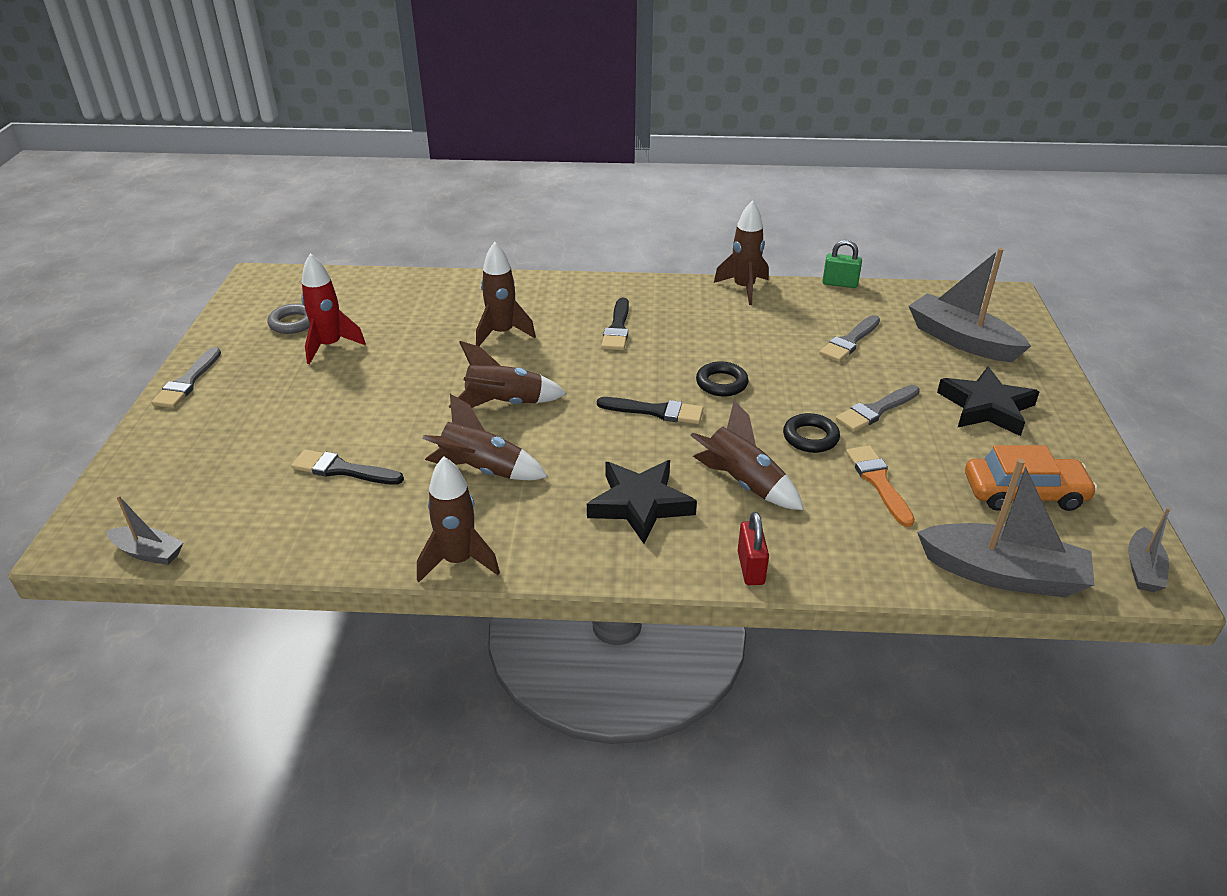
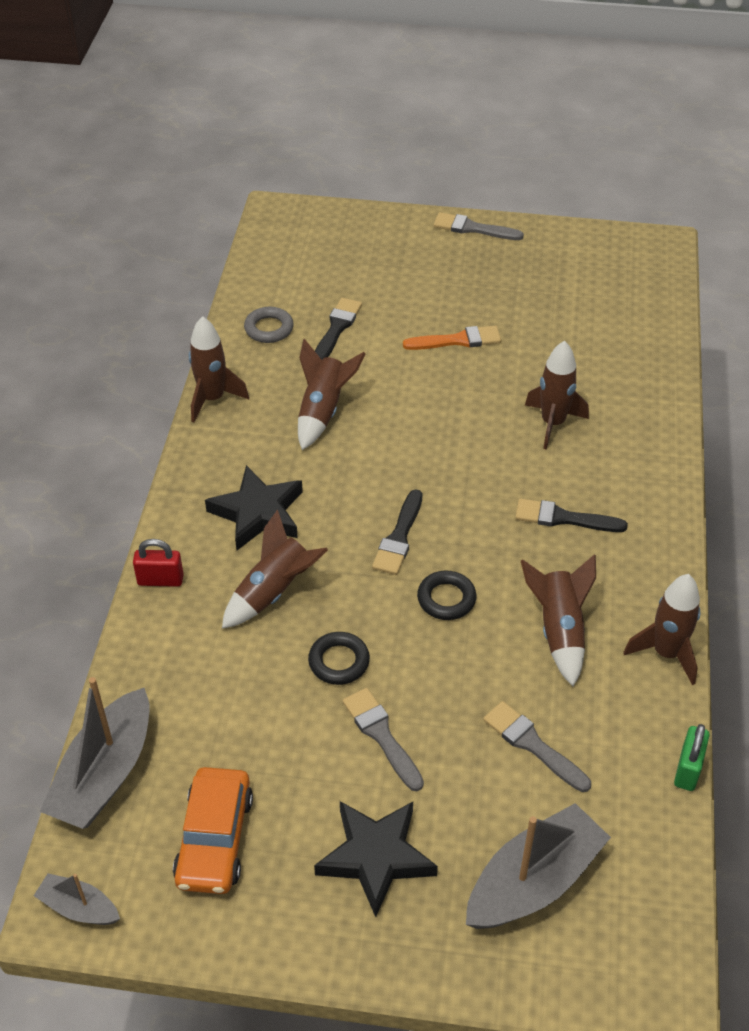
camera: 95 degrees right, 10 degrees up
grey boat [107,495,184,565] -> none
grey ring [267,304,310,334] -> grey ring moved to [244,307,293,343]
red rocket [301,253,366,364] -> none
brown rocket [449,341,567,408] -> brown rocket moved to [521,554,596,687]
orange brush [846,446,915,527] -> orange brush moved to [403,326,501,350]

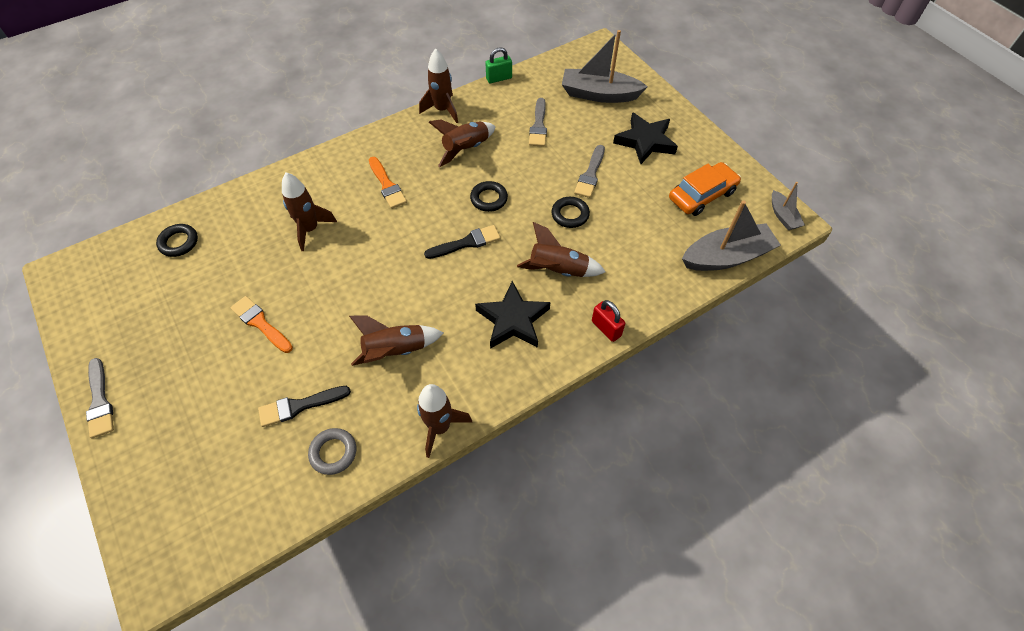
camera: 130 degrees left, 10 degrees up
black brush [515,498,628,532] -> orange brush [369,157,407,209]
none -> black ring [156,224,198,257]

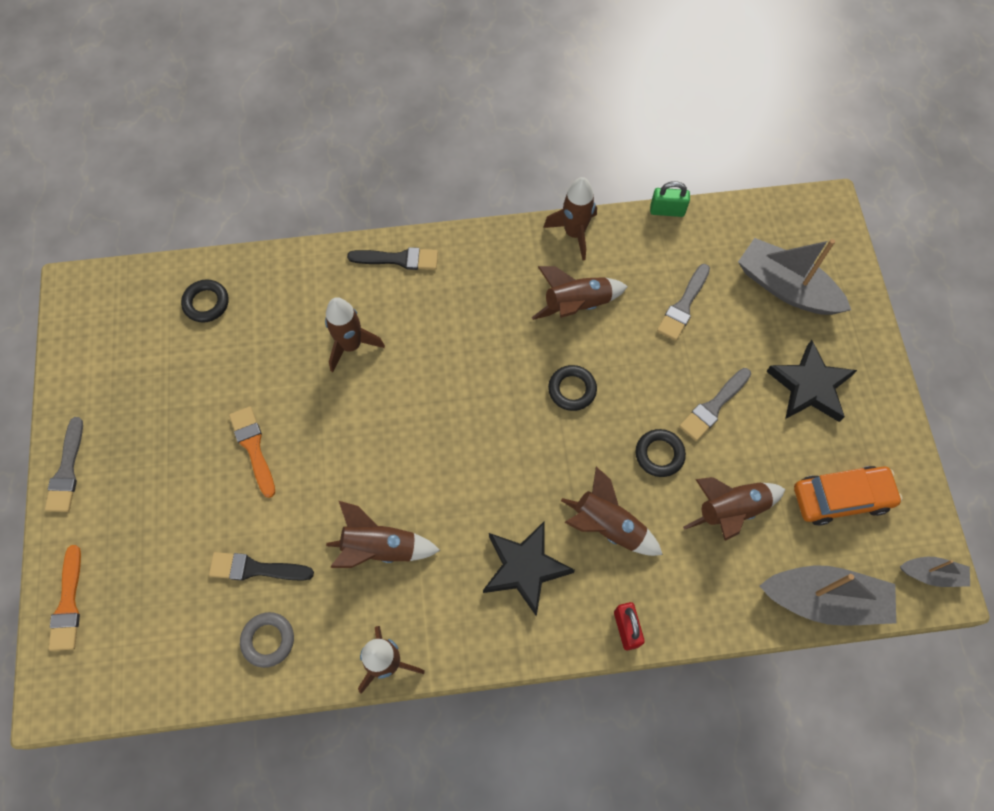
camera: 25 degrees right, 10 degrees up
orange brush [369,157,407,209] -> orange brush moved to [49,545,81,651]
black brush [424,225,501,259] -> black brush moved to [347,247,438,270]
grey boat [772,182,805,230] -> grey boat turned 90 degrees counterclockwise [900,557,970,587]
none -> brown rocket [683,477,785,541]

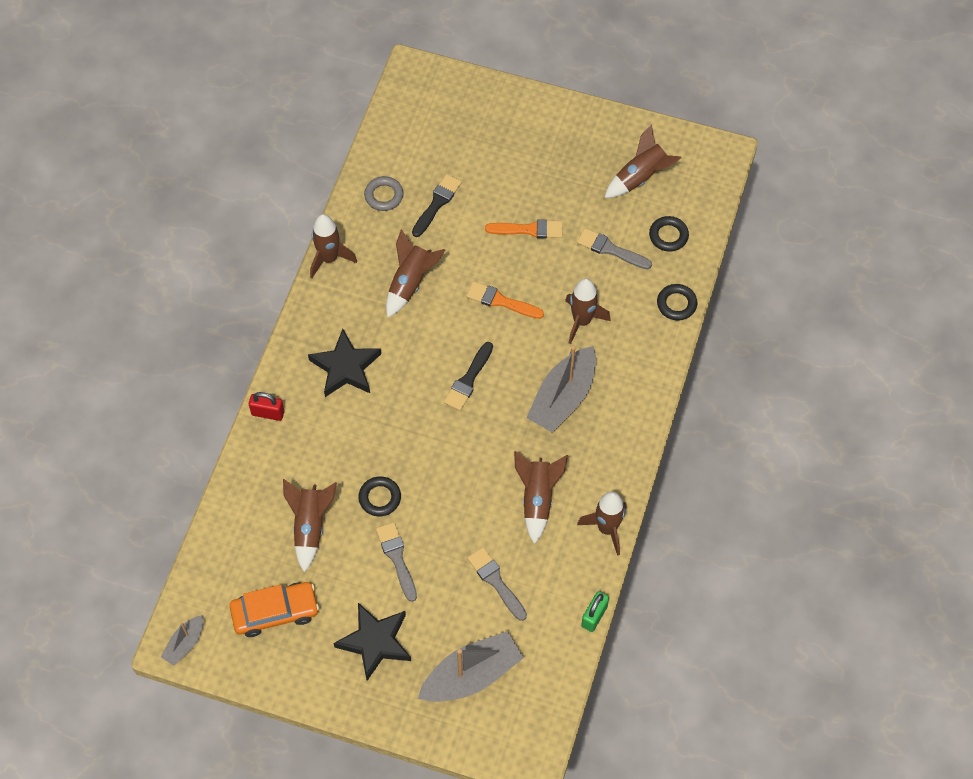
camera: 115 degrees right, 5 degrees down
grey brush [45,417,83,512] -> grey brush moved to [577,228,652,270]
orange brush [49,545,81,651] -> orange brush moved to [466,281,544,319]
black brush [347,247,438,270] -> black brush moved to [444,342,493,411]
black ring [548,365,597,411] -> black ring moved to [657,284,697,320]
brown rocket [561,467,663,556] -> brown rocket moved to [605,124,681,198]
grey boat [760,566,896,626] -> grey boat moved to [526,346,596,432]
orange car [794,466,903,525] -> orange car turned 120 degrees counterclockwise [230,582,319,637]

